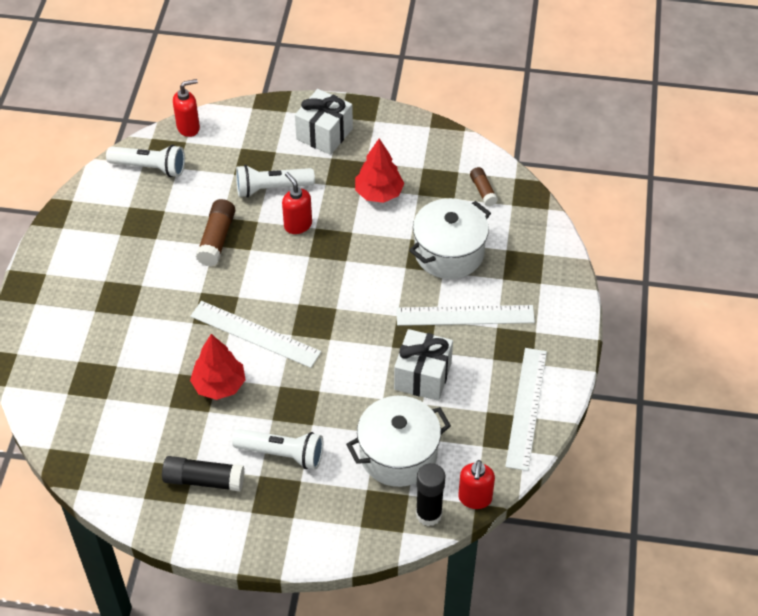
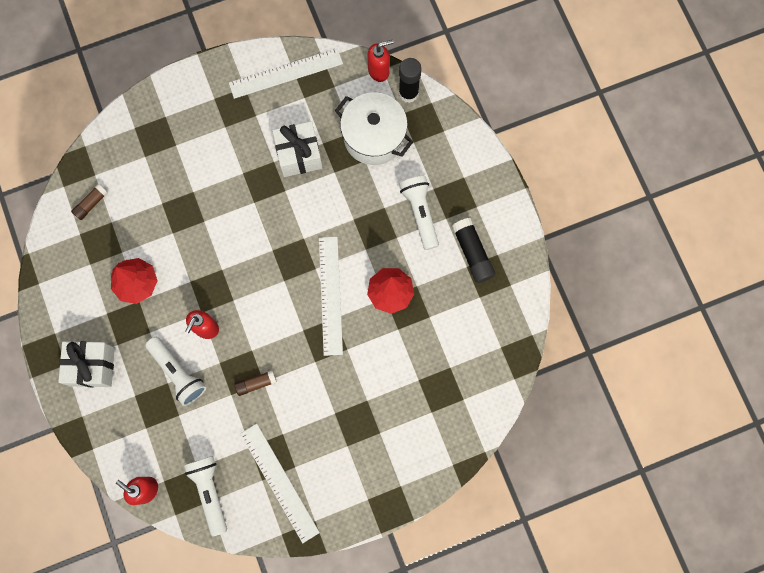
camera: 120 degrees left, 25 degrees up
brown glue stick [196,199,235,266] -> brown glue stick [234,370,277,396], size x0.62
white ruler [396,305,535,326] -> white ruler moved to [240,424,320,543]
white pot [409,198,491,279] -> none

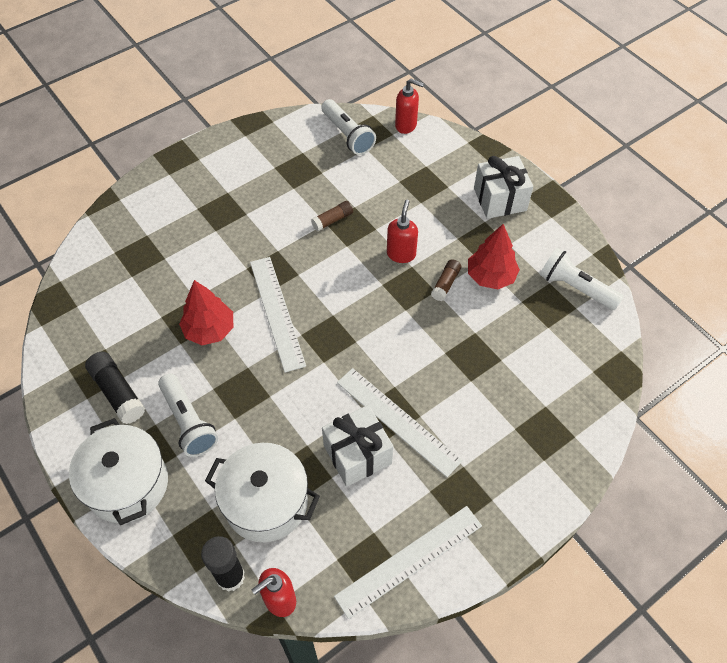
camera: 165 degrees right, 20 degrees down
brown glue stick [71,184,108,220] -> brown glue stick moved to [431,259,461,301]
white flashlight [145,337,206,406] -> white flashlight moved to [540,248,624,310]
white ruler [240,424,320,543] -> white ruler moved to [337,368,463,477]
none -> white pot [69,418,168,525]

